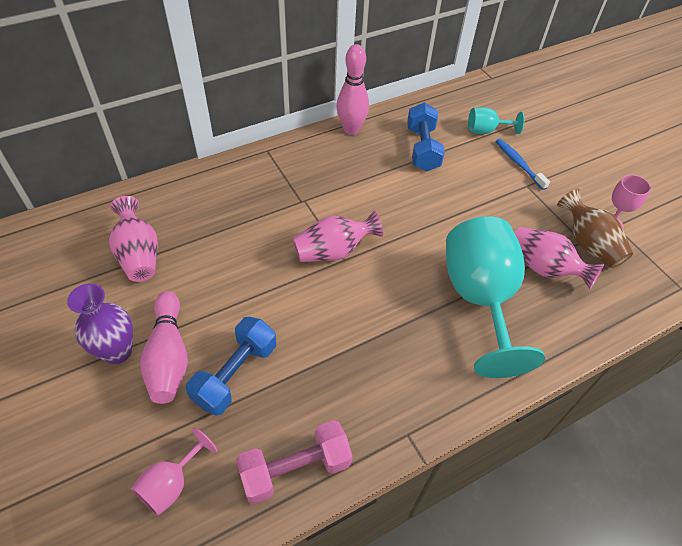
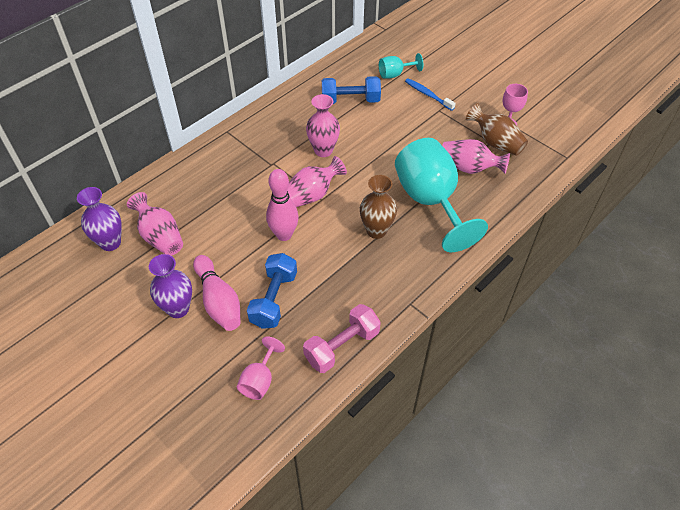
camera: 15 degrees left, 0 degrees up
pink bowling pin [337,44,369,135] -> pink bowling pin moved to [266,169,299,241]
blue dumbbell [407,103,445,171] -> blue dumbbell turned 75 degrees counterclockwise [322,76,381,104]
none -> purple vase [77,187,122,251]
none -> pink vase [306,94,340,157]
none -> brown vase [360,175,397,239]

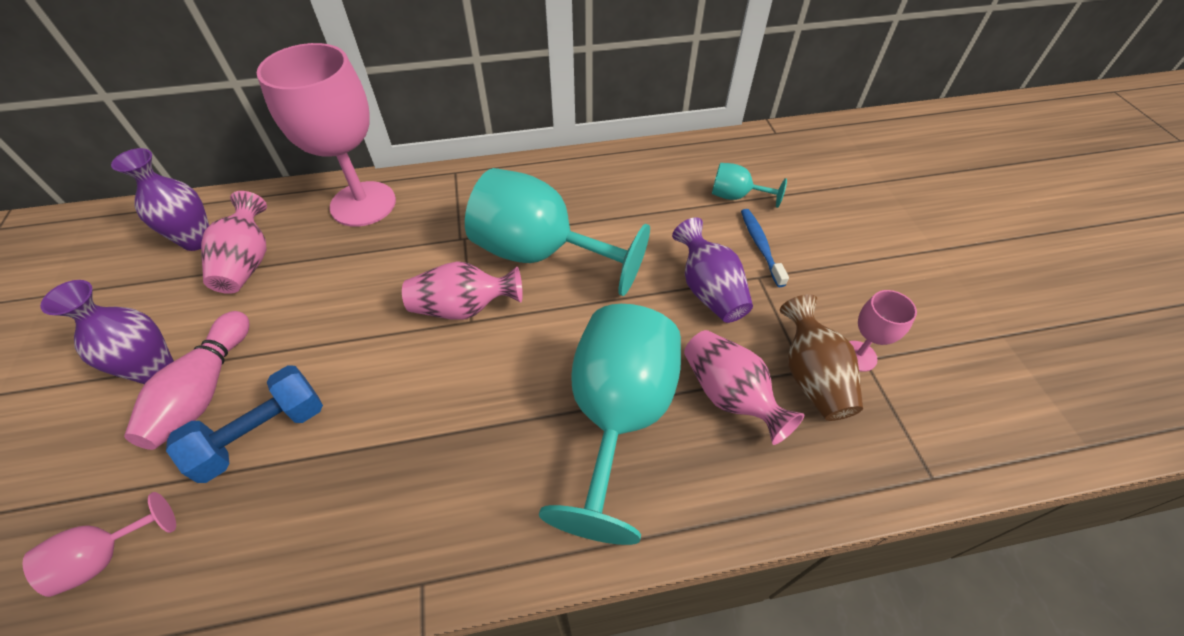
camera: 35 degrees right, 0 degrees up
pink bowling pin [266,169,299,241] -> none
pink dumbbell [303,304,381,373] -> none
pink vase [306,94,340,157] -> turquoise goblet [465,168,650,296]
blue dumbbell [322,76,381,104] -> none
brown vase [360,175,397,239] -> none
none -> pink goblet [257,43,396,227]
none -> purple vase [672,217,753,323]

